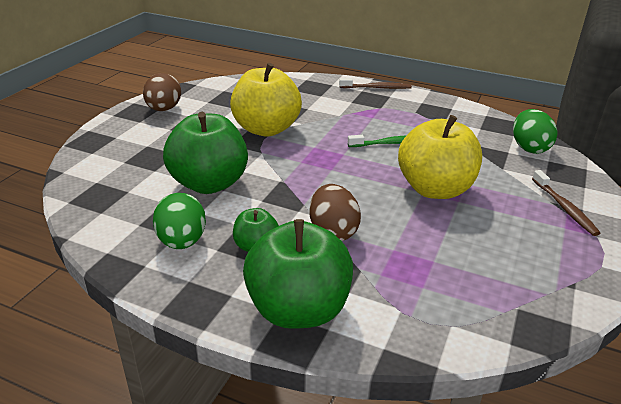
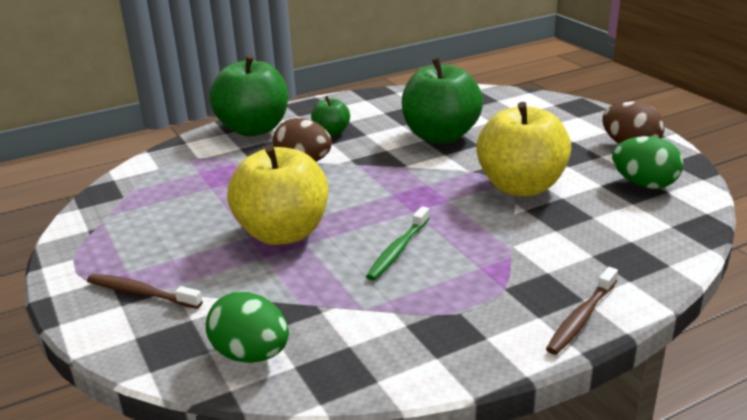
camera: 130 degrees right, 5 degrees down
green egg [153,193,206,249] -> green egg moved to [612,136,683,189]

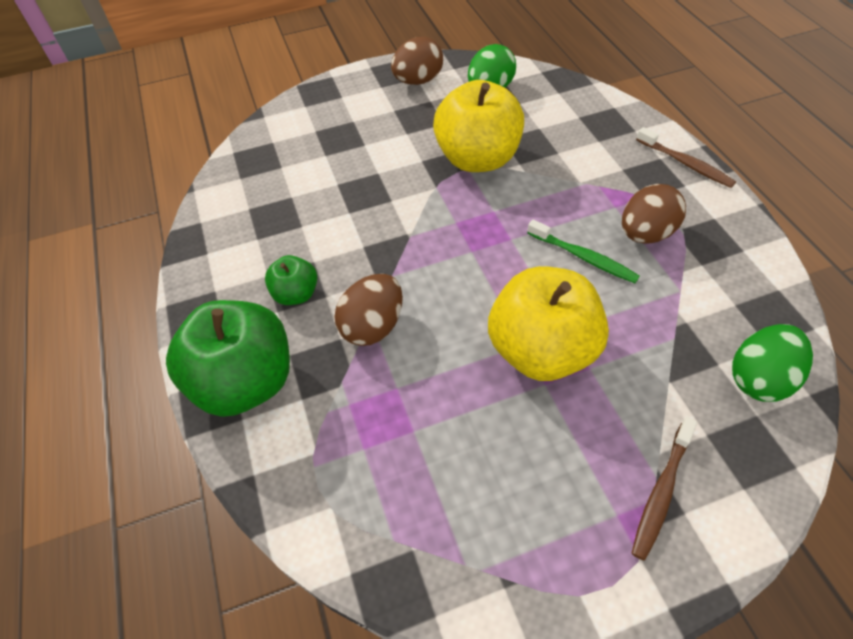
camera: 80 degrees left, 25 degrees up
green apple [402,57,483,143] -> none
none -> brown egg [622,184,686,244]

